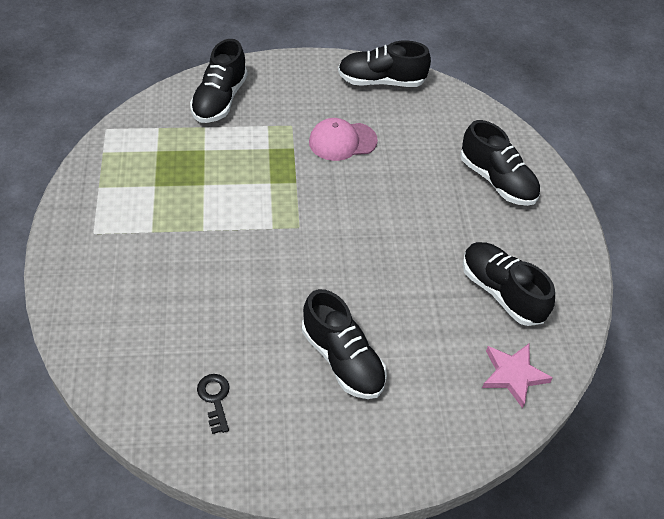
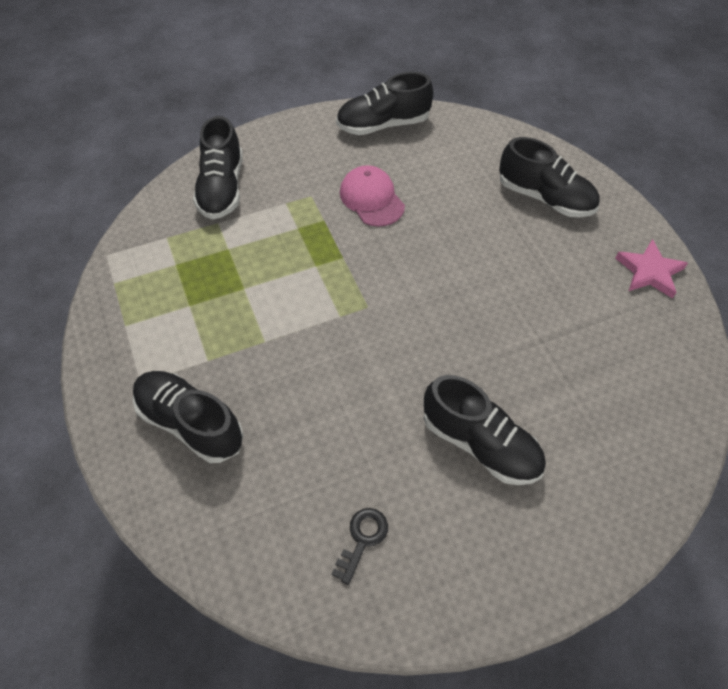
camera: 15 degrees left, 5 degrees up
black key [197,374,230,434] -> black key turned 60 degrees clockwise [331,508,388,585]
pink cap [309,118,378,161] -> pink cap turned 90 degrees clockwise [340,165,405,227]
black shoe [463,242,555,326] -> black shoe moved to [133,371,244,463]
pink star [482,344,553,409] -> pink star moved to [615,239,688,299]

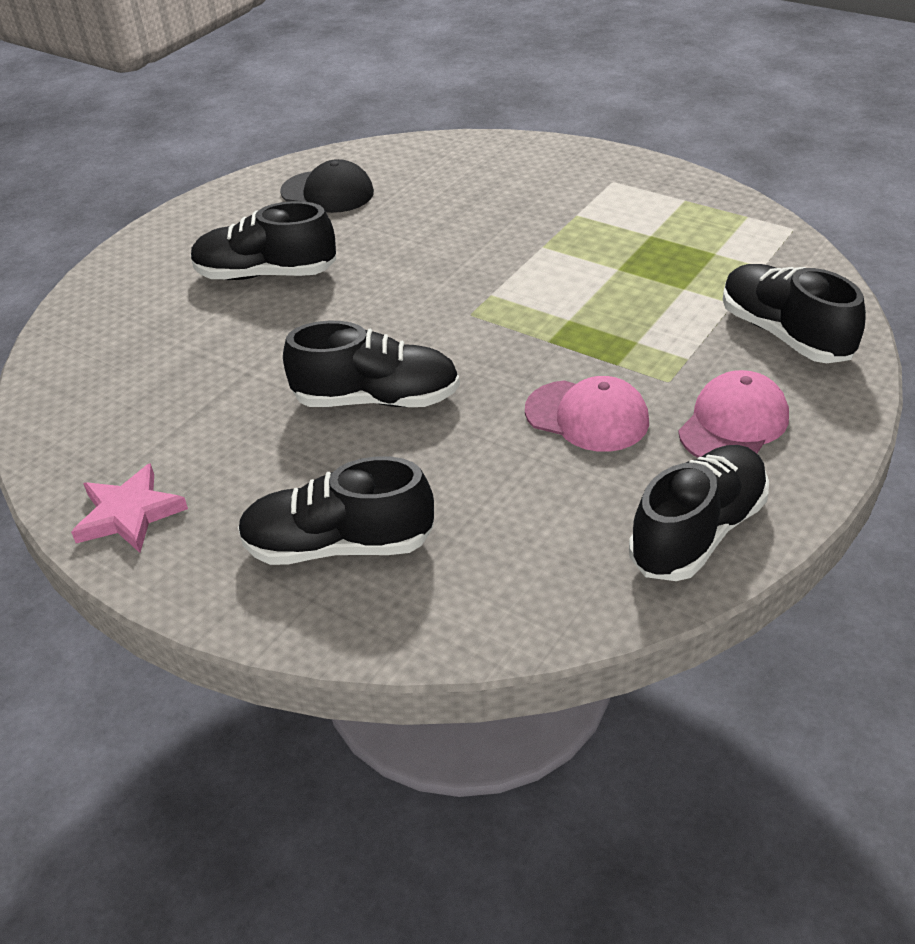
camera: 150 degrees right, 15 degrees down
black shoe [133,371,244,463] -> black shoe moved to [283,321,460,407]
black key [331,508,388,585] -> black cap [280,159,374,213]
none -> pink cap [678,370,789,458]

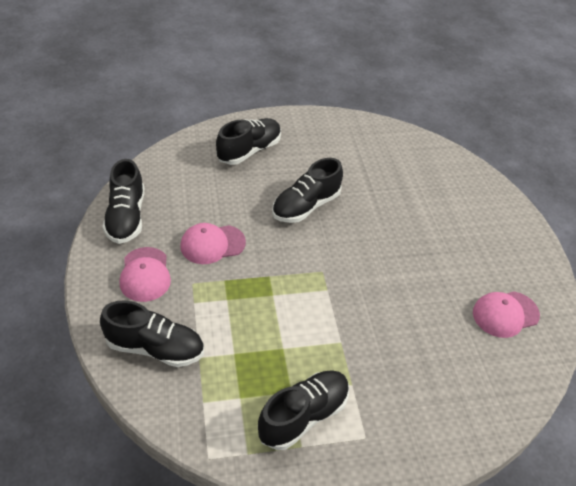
camera: 130 degrees right, 5 degrees up
pink star [71,463,188,553] -> none
black shoe [191,201,336,280] -> black shoe moved to [258,370,349,450]
black cap [280,159,374,213] -> pink cap [473,291,540,338]

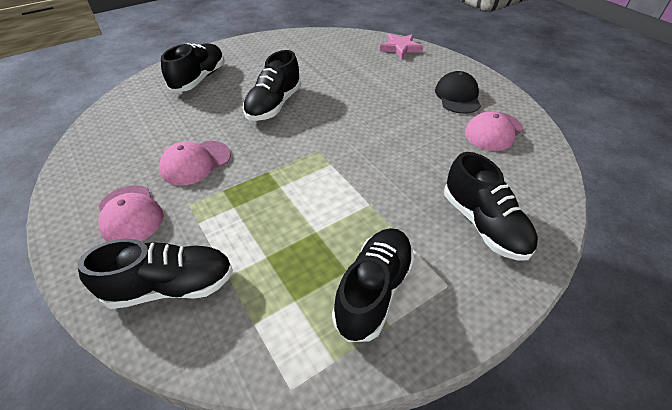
camera: 20 degrees left, 0 degrees up
black shoe [103,159,144,244] -> black shoe moved to [444,152,538,261]
none -> pink star [380,34,423,59]
none -> black cap [435,71,481,114]

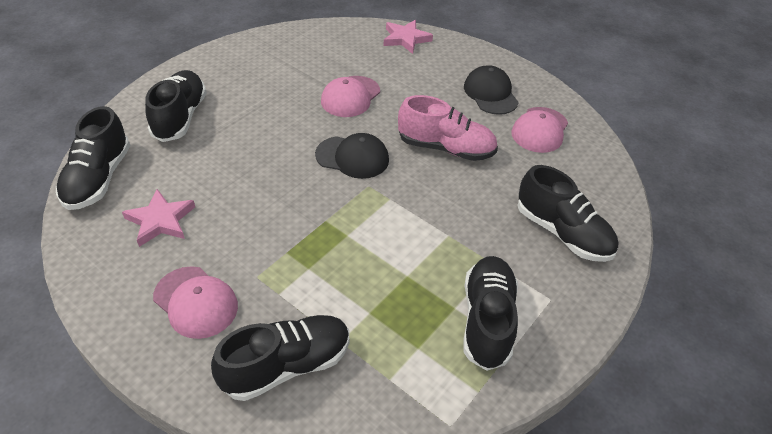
camera: 20 degrees left, 0 degrees up
pink cap [159,141,231,186] -> pink cap moved to [321,76,380,117]
black shoe [243,50,301,121] -> black shoe moved to [56,106,130,210]
none -> pink star [122,189,195,247]
none -> black cap [315,133,389,179]
none -> pink shoe [398,95,498,161]

